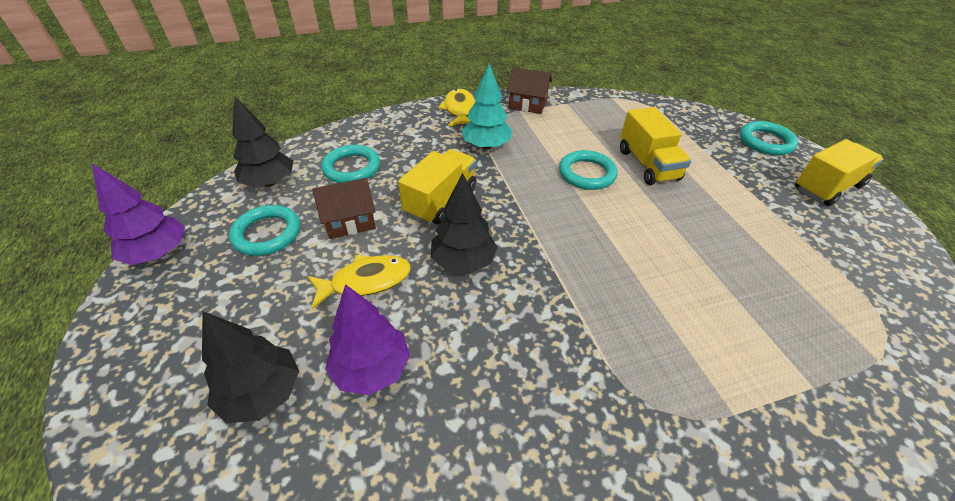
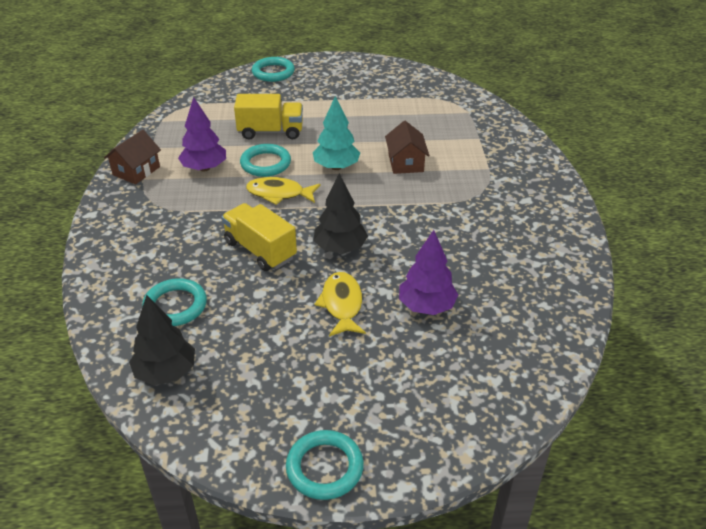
camera: 75 degrees left, 5 degrees down
purple tree [92,163,185,265] -> purple tree moved to [178,97,226,172]
black tree [202,311,299,423] -> none
turquoise ring [229,205,300,256] -> turquoise ring moved to [286,430,364,500]
brown house [312,178,376,239] -> brown house moved to [385,121,430,174]
yellow fish [438,89,475,127] -> yellow fish moved to [246,177,320,205]
turquoise tree [461,64,512,150] -> turquoise tree moved to [313,96,360,170]
yellow truck [794,139,883,206] -> none

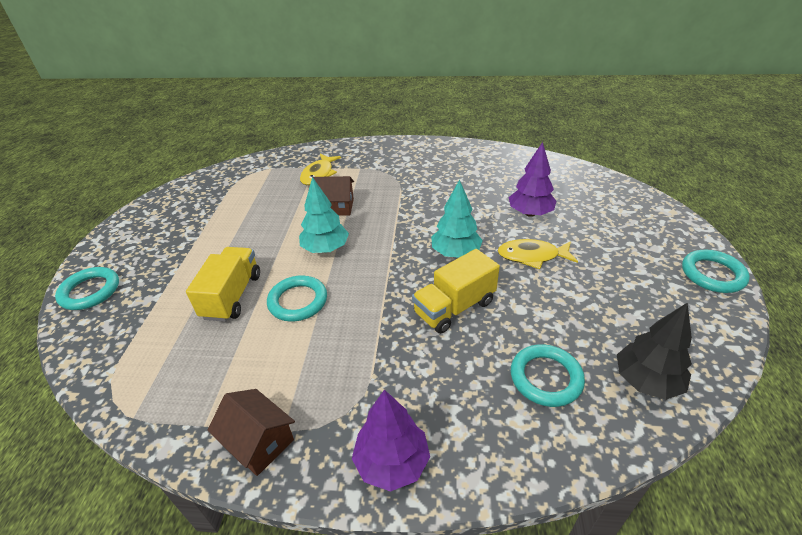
camera: 80 degrees left, 0 degrees up
purple tree [178,97,226,172] -> purple tree moved to [352,390,430,492]
yellow fish [246,177,320,205] -> yellow fish moved to [300,154,341,185]
black tree [313,173,368,253] -> turquoise tree [431,179,483,258]

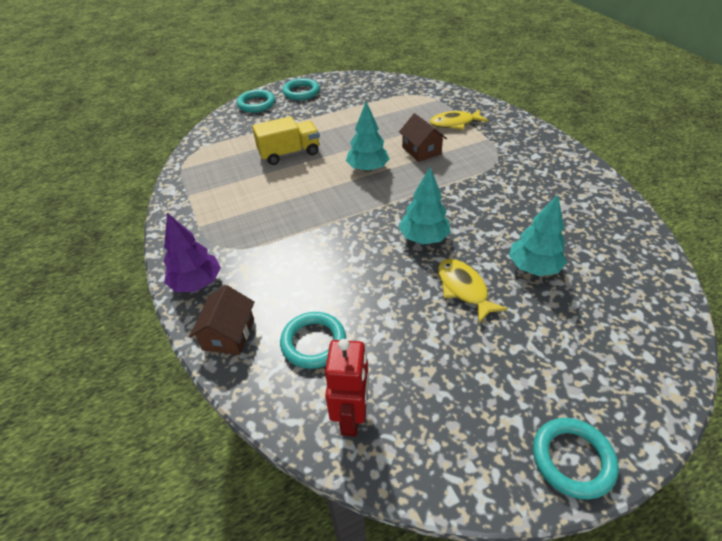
camera: 60 degrees right, 5 degrees up
brown house [207,389,295,476] -> brown house moved to [189,285,255,355]
turquoise ring [267,275,327,322] -> turquoise ring moved to [282,78,320,100]
yellow truck [412,249,500,334] -> none
purple tree [508,142,557,217] -> turquoise tree [509,195,567,276]
black tree [617,302,692,400] -> red robot [325,339,369,437]

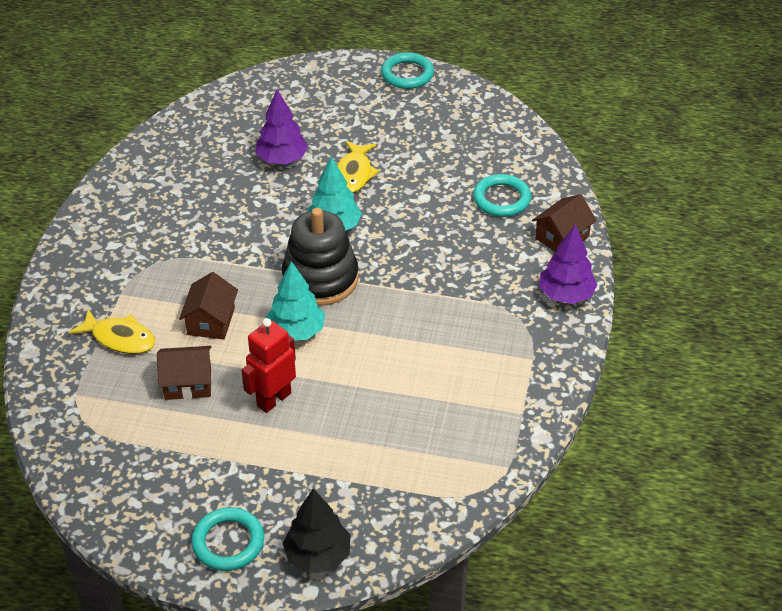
camera: 145 degrees left, 0 degrees up
turquoise ring [236,90,275,113] -> black tree [283,488,351,573]
yellow truck [252,116,319,165] -> none
red robot [325,339,369,437] -> red robot moved to [241,318,296,413]
turquoise tree [509,195,567,276] -> purple tree [256,90,308,165]
none -> brown house [157,346,211,400]
none -> black stacking toy [282,208,359,306]

